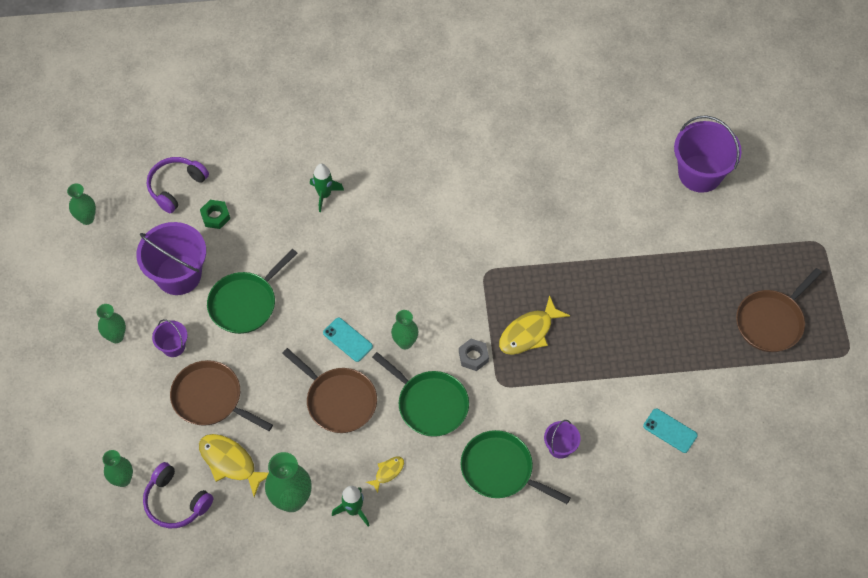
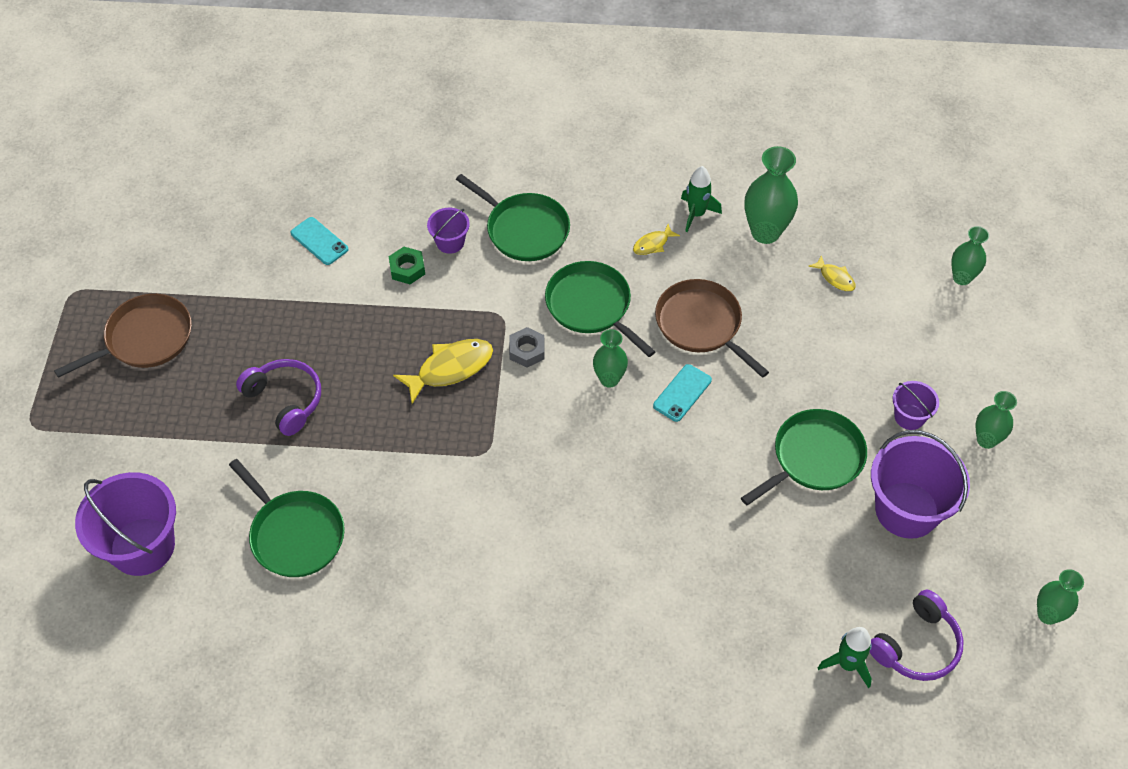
camera: 170 degrees left, 5 degrees down
purple headphones [143,462,213,528] -> purple headphones moved to [236,359,321,436]
brown pan [170,360,273,431] -> none
yellow fish [199,434,269,497] -> yellow fish [808,255,856,291], size x0.53
green nut [200,200,230,229] -> green nut moved to [388,247,425,284]
green rocket [310,163,344,212] -> green rocket moved to [818,627,872,688]
turquoise phone [323,318,373,362] -> turquoise phone turned 75 degrees clockwise [653,364,712,422]
none -> green pan [229,459,345,577]

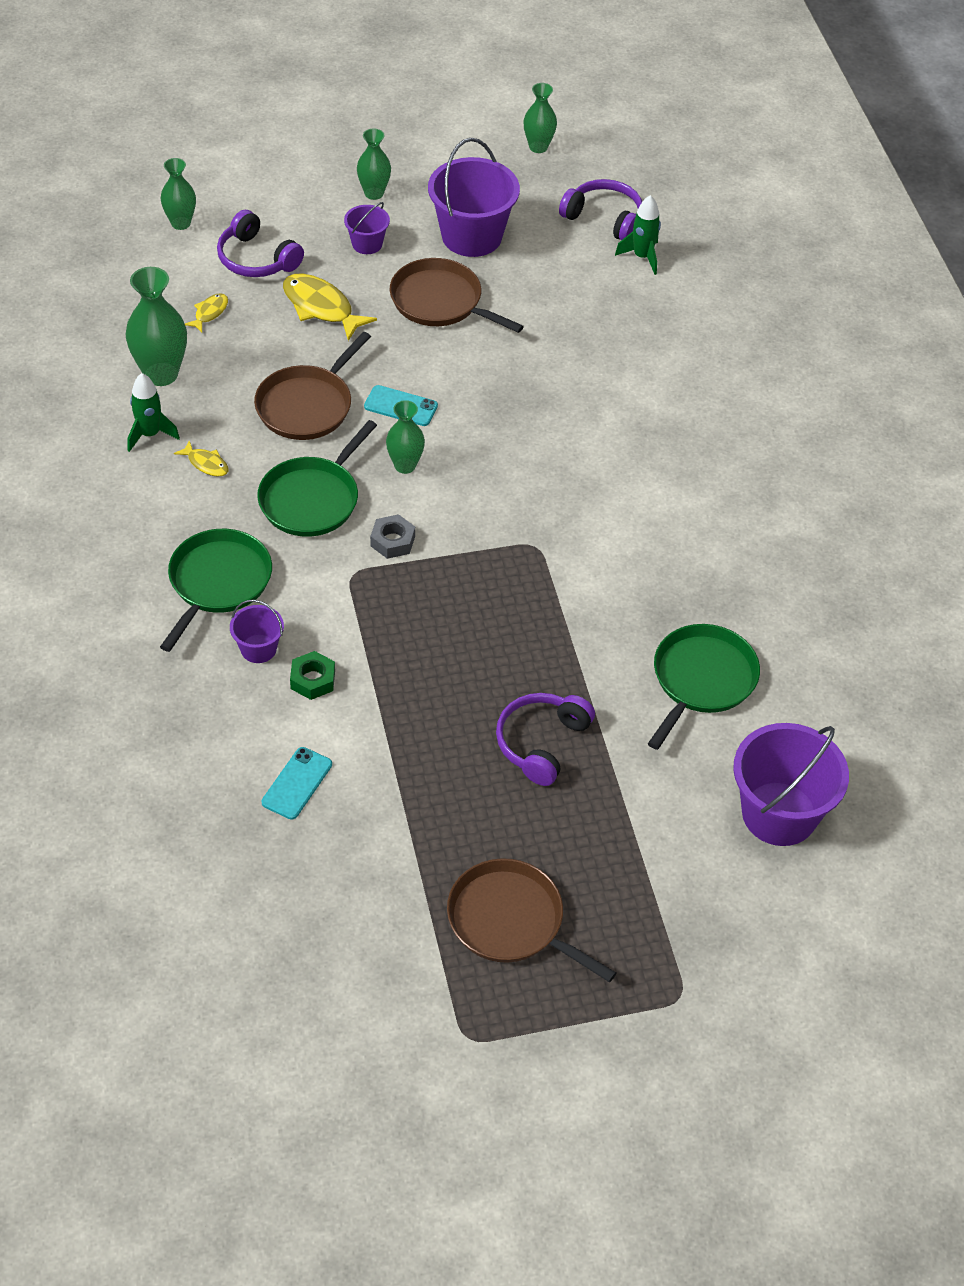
camera: 110 degrees left, 5 degrees down
yellow fish [393,339,493,404] -> yellow fish moved to [283,273,377,341]
green pan [741,409,867,505] -> brown pan [390,258,524,333]
none -> purple headphones [217,210,304,277]

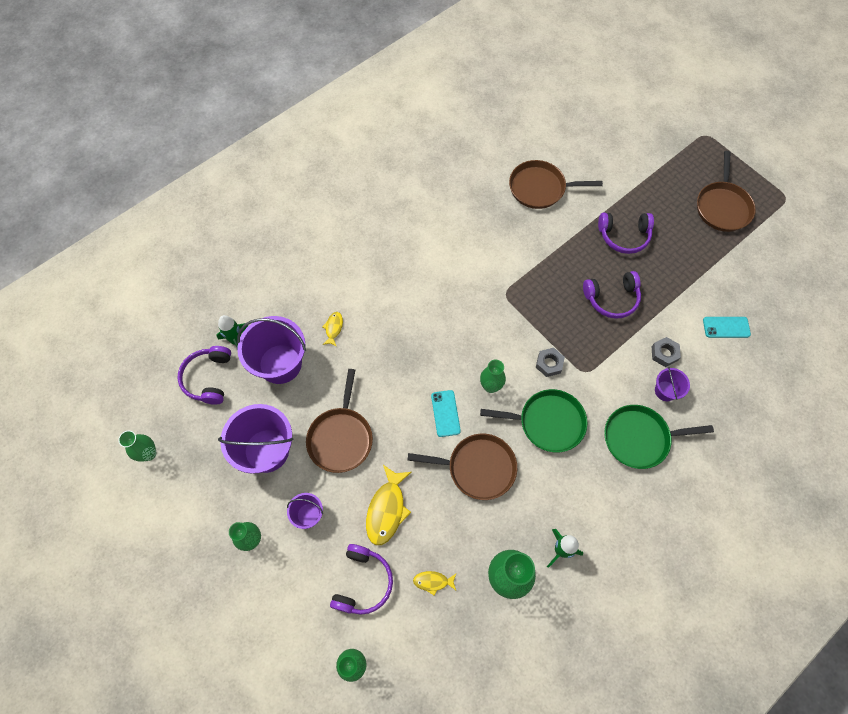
camera: 115 degrees left, 15 degrees up
yellow fish [174,441,229,477] -> yellow fish moved to [322,312,343,347]
green nut [290,651,335,700] -> grey nut [652,337,681,367]
green pan [648,624,760,750] -> brown pan [509,160,603,209]
purple bucket [733,723,849,846] -> purple bucket moved to [237,316,306,384]
none -> purple headphones [583,271,641,319]

